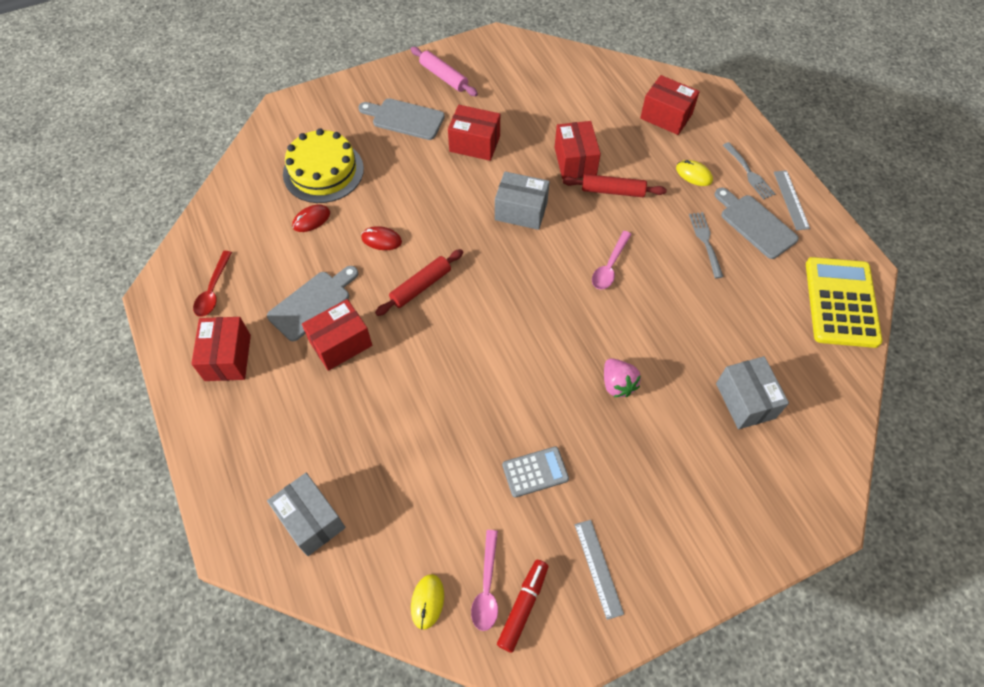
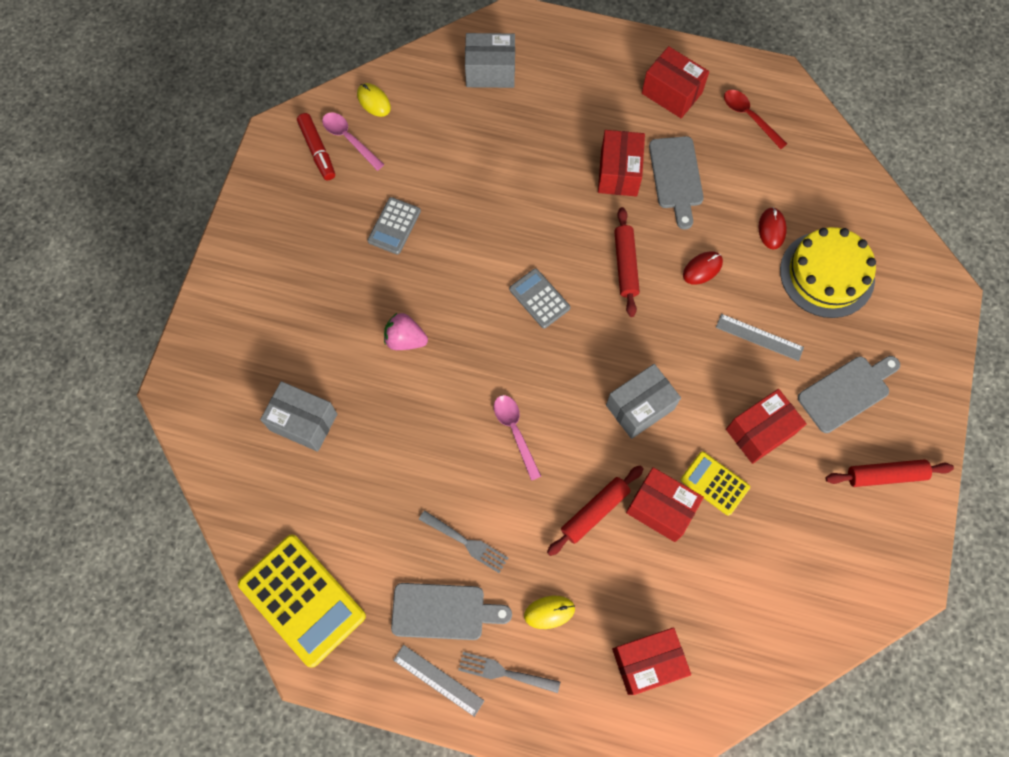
camera: 130 degrees right, 10 degrees up
pink rolling pin [411,47,478,96] -> red rolling pin [825,459,954,487]
grey ruler [575,520,624,620] -> grey ruler moved to [716,314,804,361]
none -> grey calculator [509,268,570,329]
none -> yellow calculator [681,451,750,516]

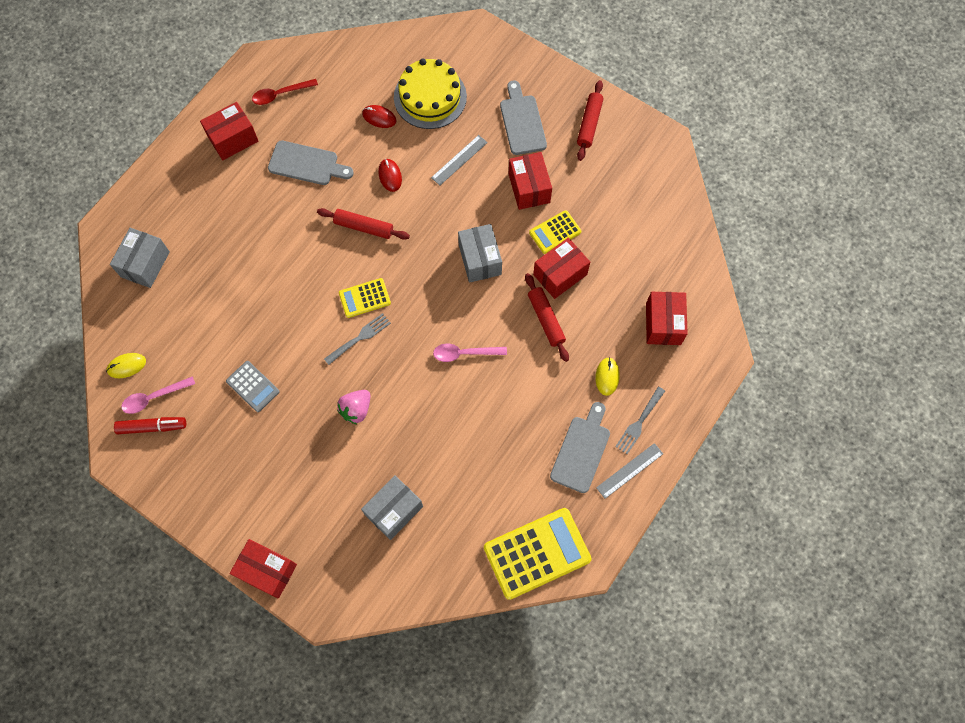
camera: 70 degrees left, 0 degrees up
grey fork [419,510,508,573] -> grey fork moved to [324,313,391,365]
grey calculator [509,268,570,329] -> yellow calculator [339,278,391,318]
red box [598,130,645,196] -> red box moved to [230,539,297,598]

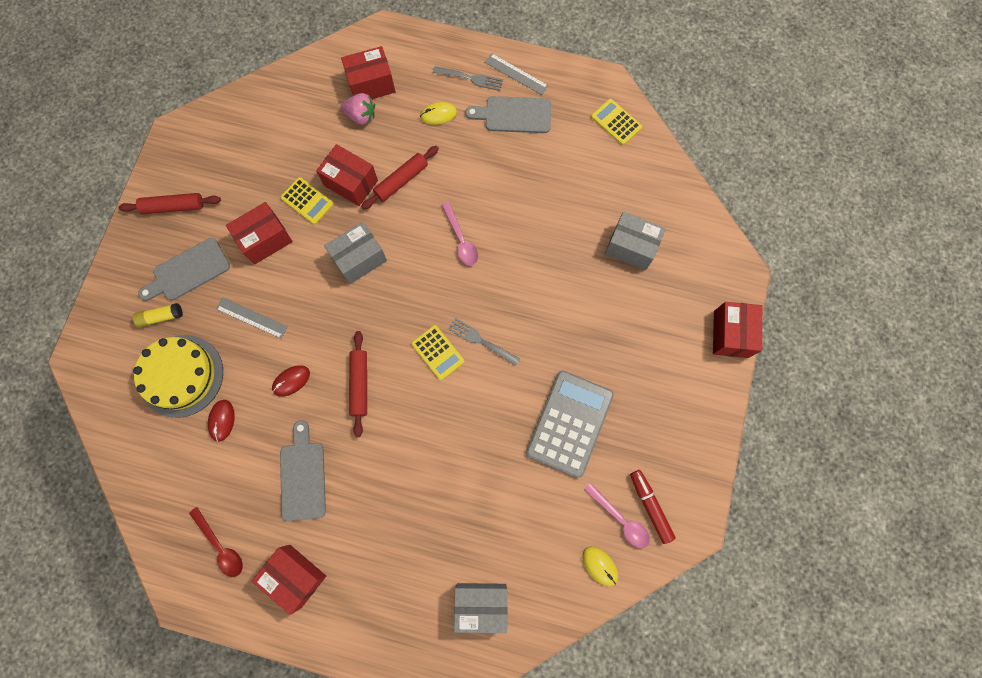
camera: 110 degrees left, 5 degrees up
grey calculator [226,361,280,412] -> grey calculator [526,370,614,478], size x1.85
pink strawberry [337,390,370,424] -> pink strawberry moved to [341,93,375,125]
yellow calculator [484,508,591,600] -> yellow calculator [591,99,642,145], size x0.54
none -> yellow glue stick [133,303,183,327]

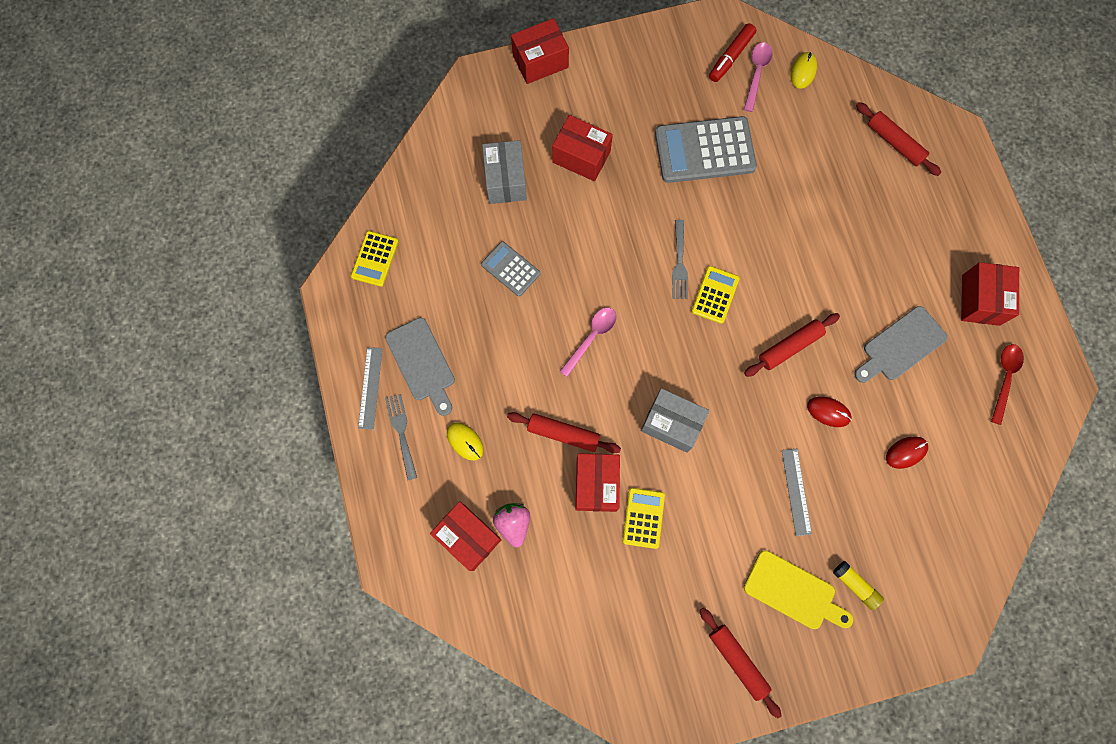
camera: 120 degrees left, 0 degrees up
yellow cake [133,335,223,418] -> none
grey cutting board [138,238,230,301] -> yellow cutting board [744,551,853,629]
red box [226,202,293,265] -> red box moved to [552,115,613,181]
grey box [454,583,508,633] -> red rolling pin [856,102,941,176]
none -> grey calculator [481,241,540,296]

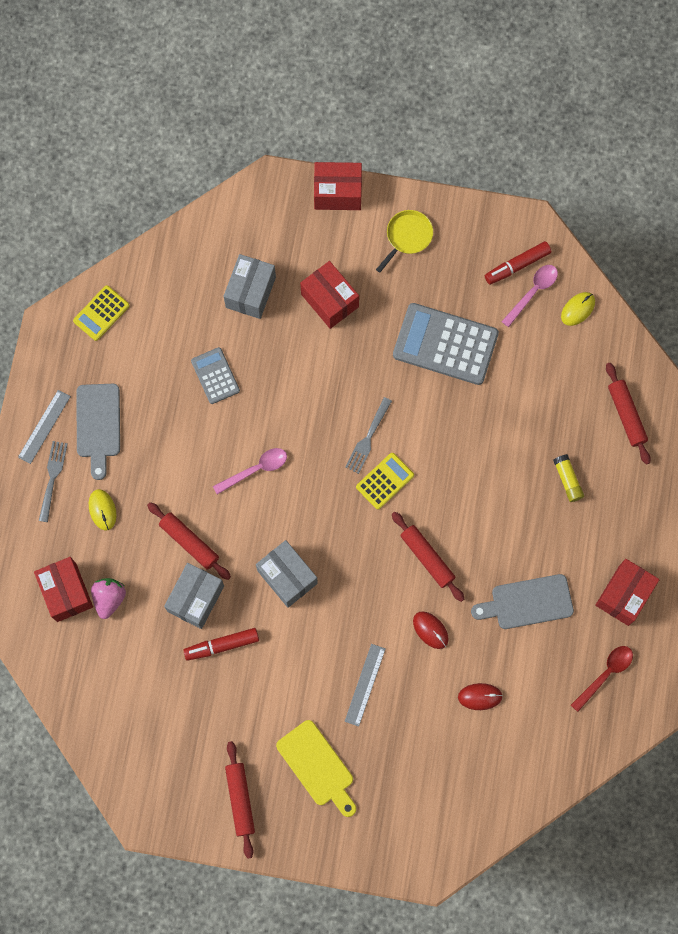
camera: 25 degrees right, 0 degrees up
red box [575,453,620,512] -> grey box [164,563,224,629]
yellow calculator [623,488,665,549] -> red marker [183,628,259,661]
red rolling pin [744,313,840,377] -> red rolling pin turned 60 degrees clockwise [392,512,464,602]
yellow glue stick [833,561,884,610] -> yellow glue stick moved to [553,454,584,502]
none -> yellow pan [376,210,433,272]

